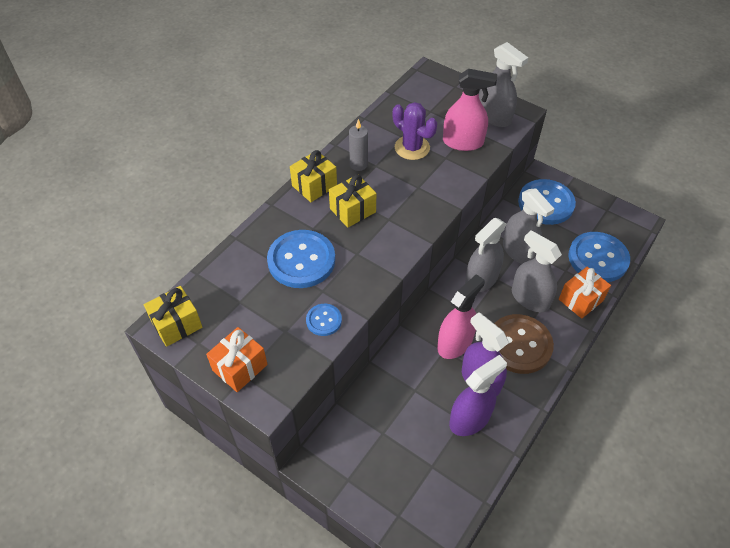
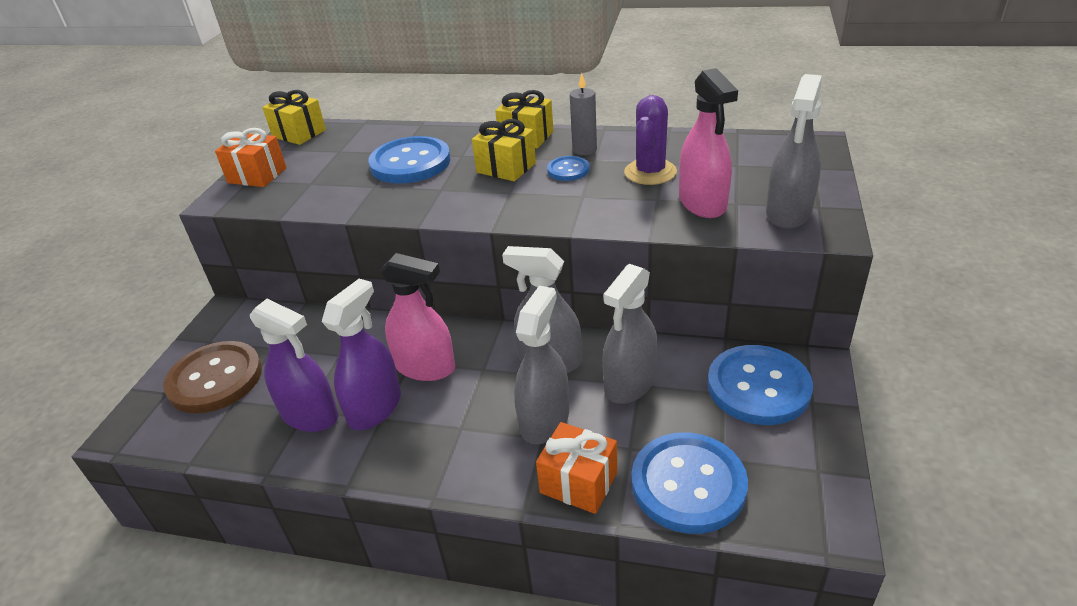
camera: 70 degrees right, 15 degrees down
blue button [306,304,342,336] -> blue button moved to [547,156,590,181]
brown button [494,314,554,374] -> brown button moved to [163,341,262,413]

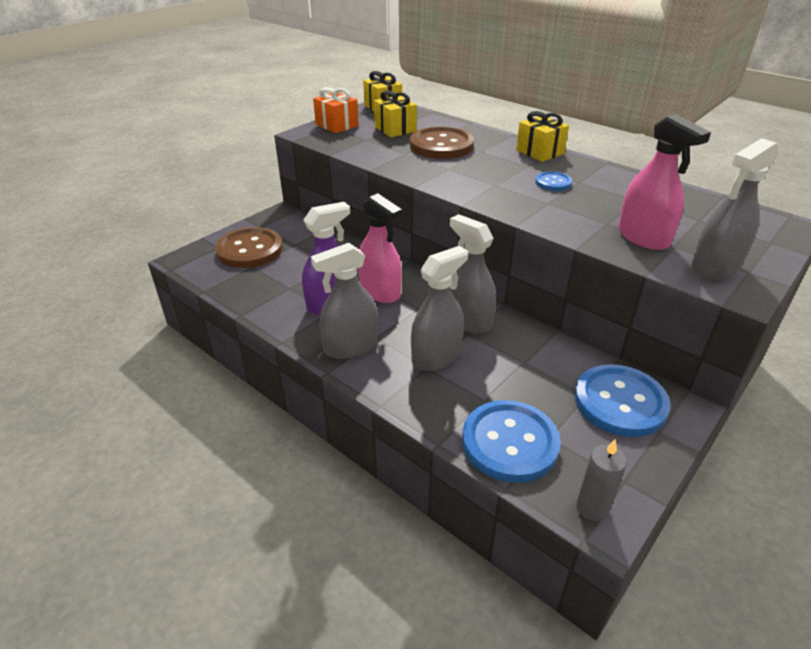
camera: 25 degrees right, 0 degrees up
purple spray bottle [250,299,338,432] -> none
blue button [368,136,451,183] -> brown button [410,127,474,159]
yellow gift [472,119,536,181] -> yellow gift moved to [374,90,417,137]
orange gift [536,422,617,514] -> none
grey candle [570,73,597,155] -> grey candle moved to [576,439,627,521]
grey spray bottle [602,264,658,404] -> grey spray bottle moved to [311,243,378,359]
purple cactus [624,95,677,185] -> none
pink spray bottle [679,68,738,218] -> pink spray bottle turned 45 degrees counterclockwise [618,114,711,250]

